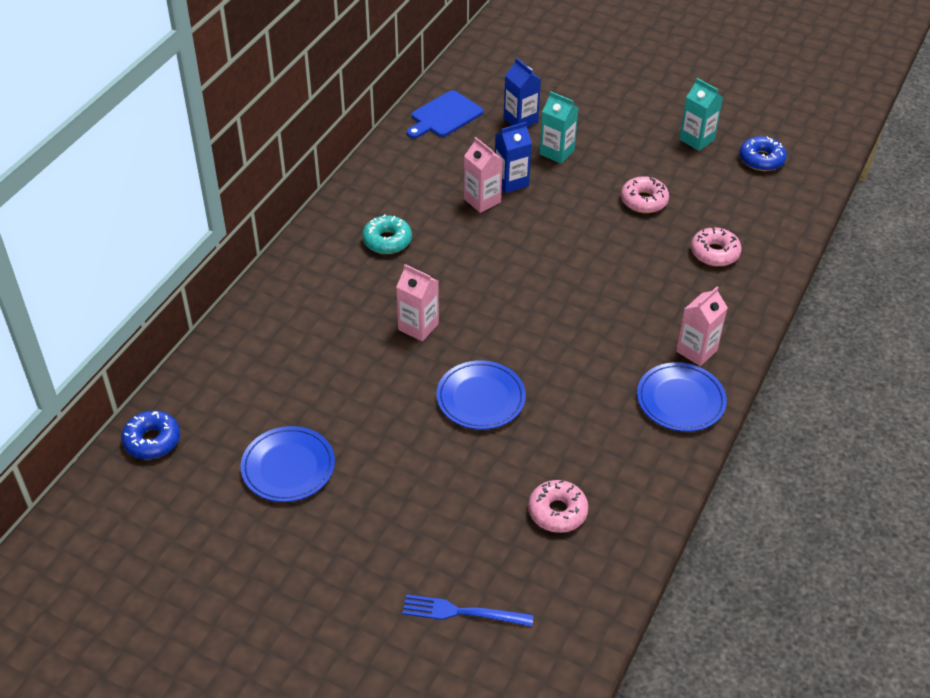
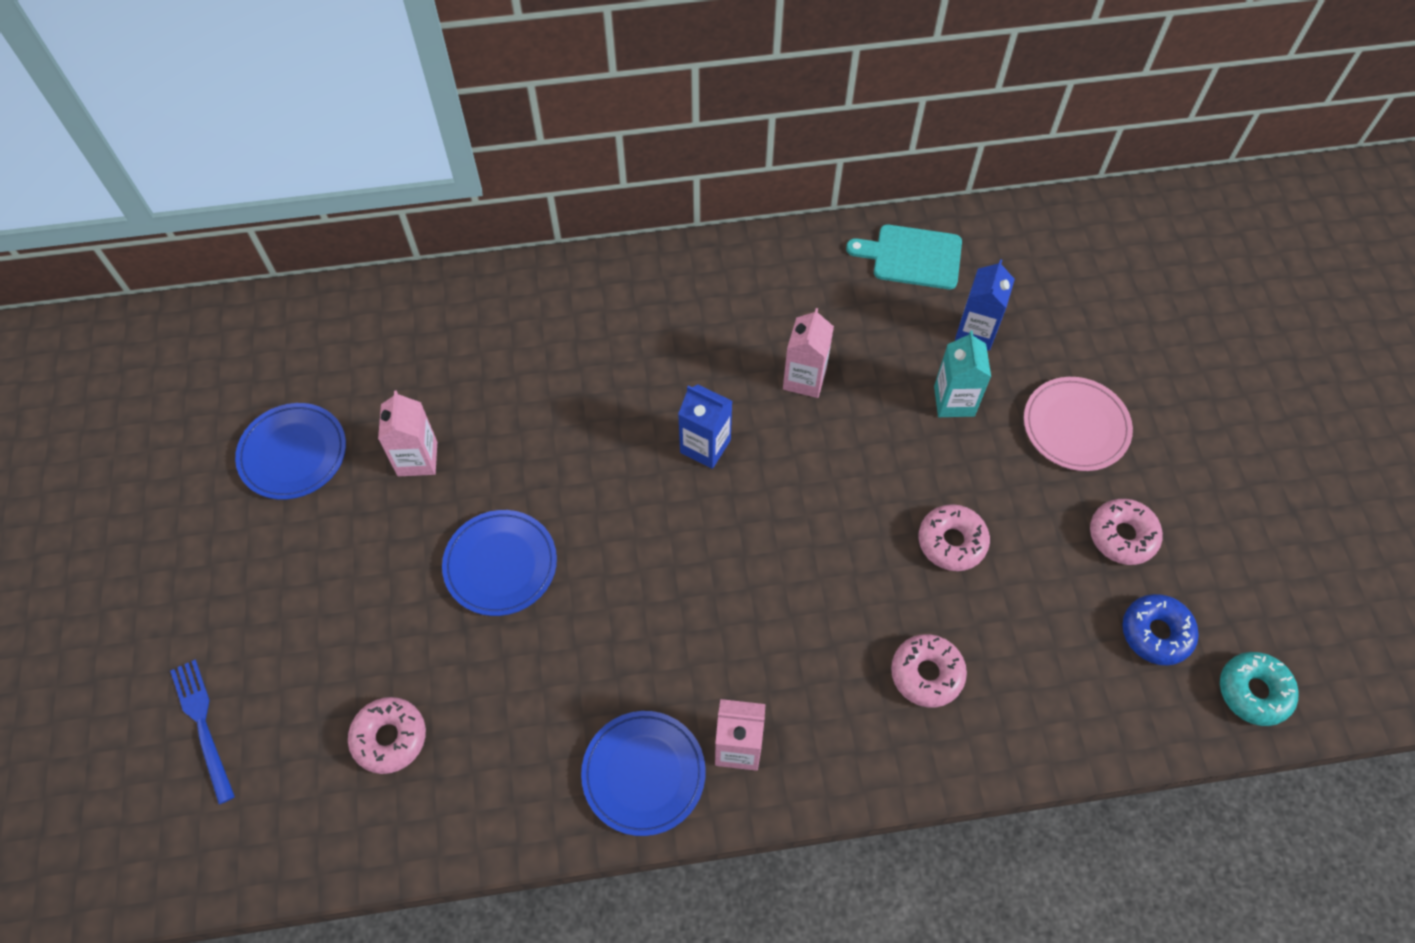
camera: 55 degrees right, 15 degrees up
blue donut [121,410,180,459] -> none
turquoise donut [362,214,412,254] -> turquoise donut moved to [1220,652,1299,726]
pink carton [396,264,439,341] -> pink carton moved to [378,391,437,476]
blue cutting board [407,90,483,138] -> turquoise cutting board [846,225,962,289]
blue carton [495,122,532,193] -> blue carton moved to [678,384,732,469]
turquoise carton [679,78,723,151] -> pink donut [1090,499,1163,565]
none -> pink plate [1024,377,1133,471]

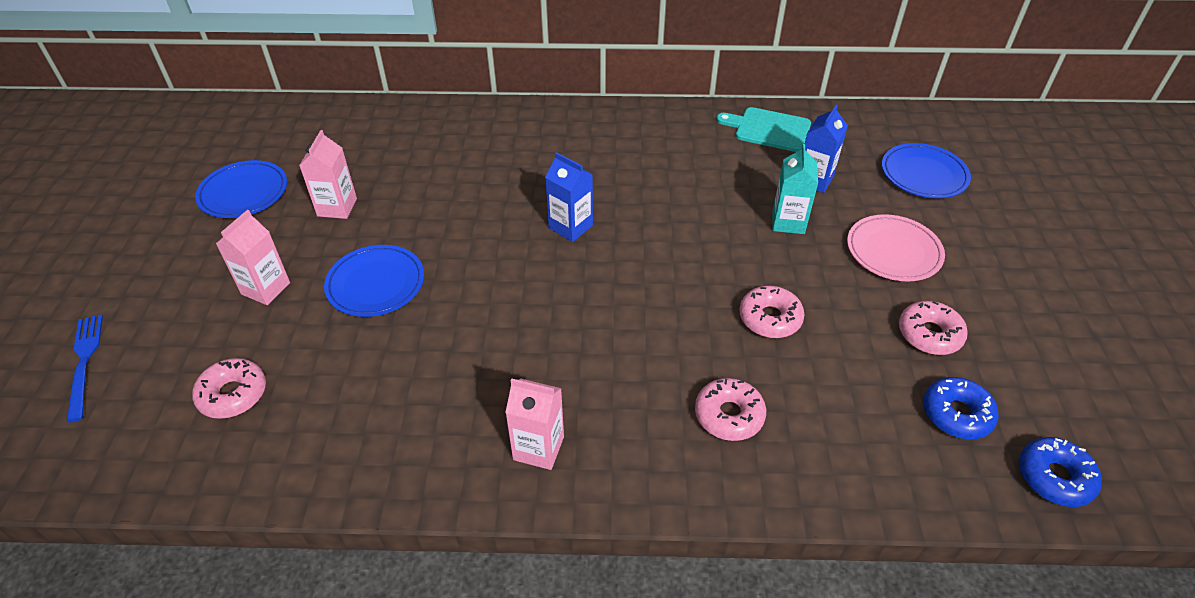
camera: 10 degrees right, 15 degrees down
blue plate [581,711,706,836] -> blue plate moved to [882,143,971,198]
pink carton [783,308,834,398] -> pink carton moved to [216,210,290,305]
turquoise donut [1220,652,1299,726] -> blue donut [1019,437,1102,507]

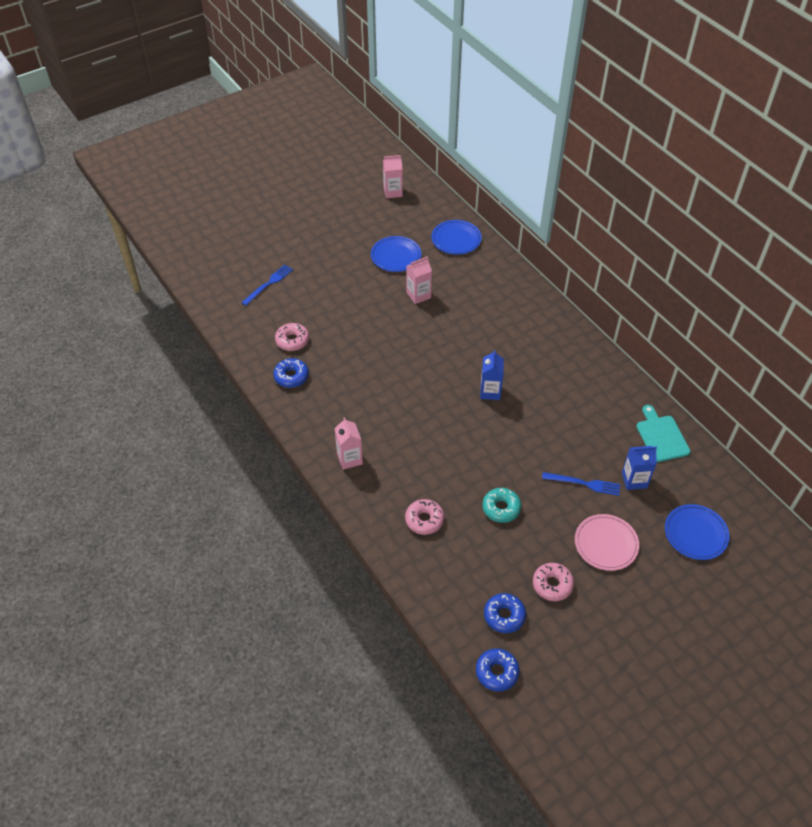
camera: 55 degrees right, 5 degrees up
pink carton [216,210,290,305] -> pink carton moved to [383,155,403,198]
blue plate [324,245,424,317] -> blue plate moved to [432,220,482,255]
pink donut [739,286,805,338] -> turquoise donut [482,488,521,523]
turquoise carton [773,144,818,234] -> blue fork [542,472,620,496]
none -> blue donut [273,358,309,388]

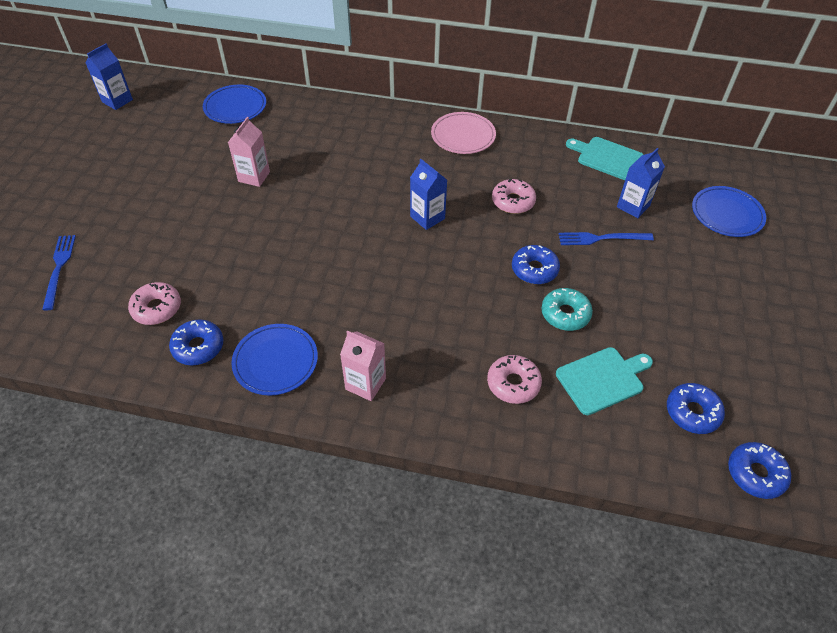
camera: 45 degrees left, 0 degrees up
blue plate [371,236,422,272] -> blue plate moved to [231,324,318,396]
pink carton [383,155,403,198] -> blue carton [85,44,133,110]
pink donut [533,563,574,601] -> pink donut moved to [492,179,536,214]
blue fork [542,472,620,496] -> blue fork turned 150 degrees counterclockwise [558,232,654,245]
pink plate [575,514,639,571] -> pink plate moved to [431,112,496,154]
none -> blue donut [512,245,560,284]
none -> turquoise cutting board [556,347,653,415]

